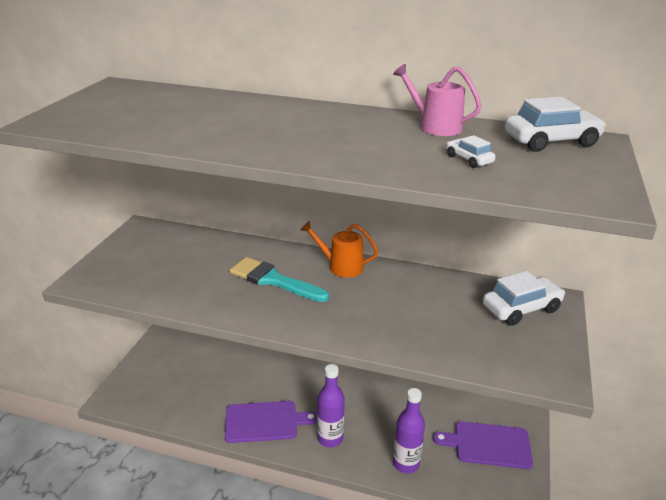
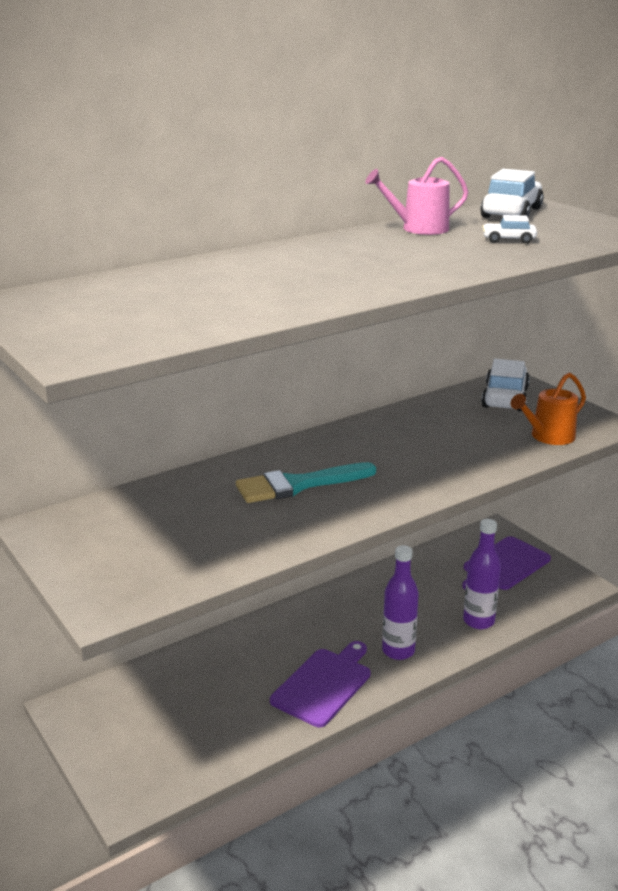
camera: 50 degrees left, 5 degrees down
orange watering can [301,221,379,278] -> orange watering can moved to [511,373,586,445]

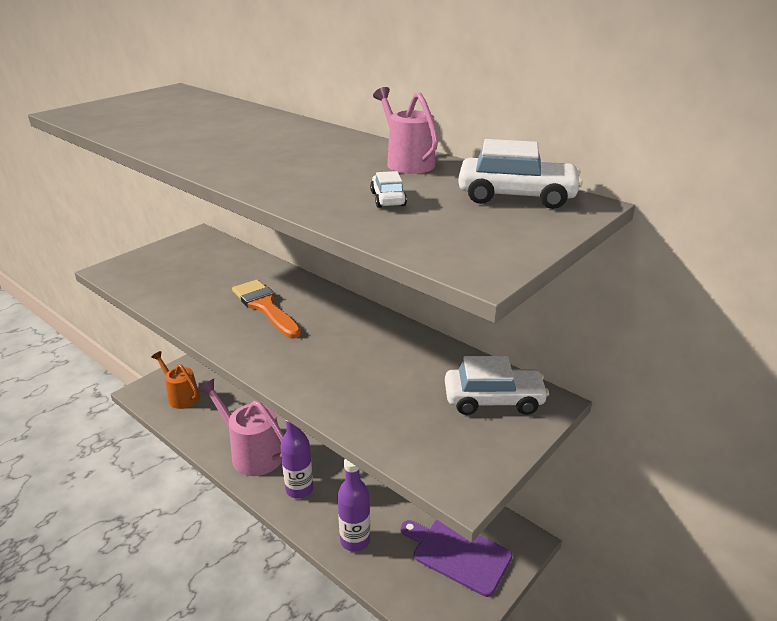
camera: 75 degrees right, 5 degrees up
turquoise brush [236,462,376,503] -> orange brush [232,280,301,339]
purple cutting board [270,641,371,727] -> pink watering can [198,379,284,476]
orange watering can [511,373,586,445] -> orange watering can moved to [151,351,200,409]

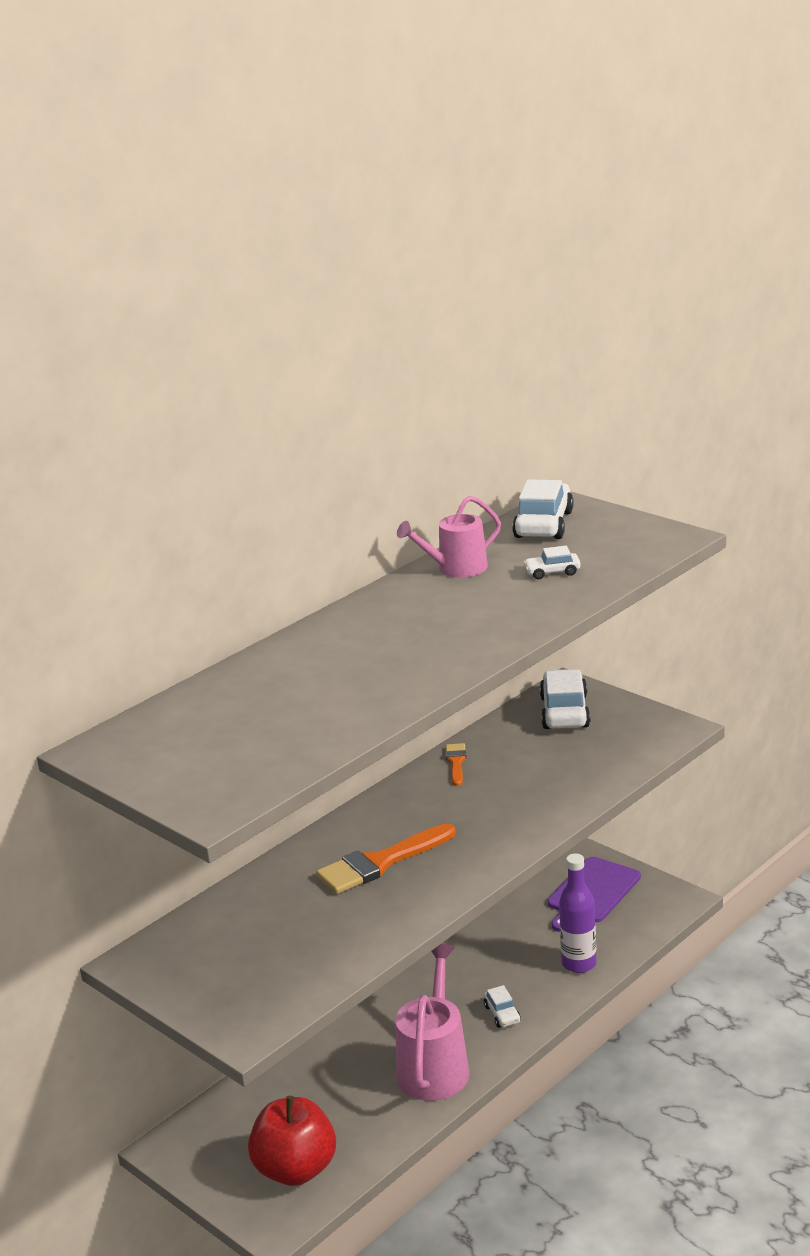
camera: 85 degrees left, 5 degrees down
orange watering can [151,351,200,409] -> red apple [248,1096,336,1186]
pink watering can [198,379,284,476] -> pink watering can turned 150 degrees clockwise [395,944,469,1101]
purple bottle [280,419,313,499] -> white car [484,985,521,1028]
none -> orange brush [445,743,466,786]

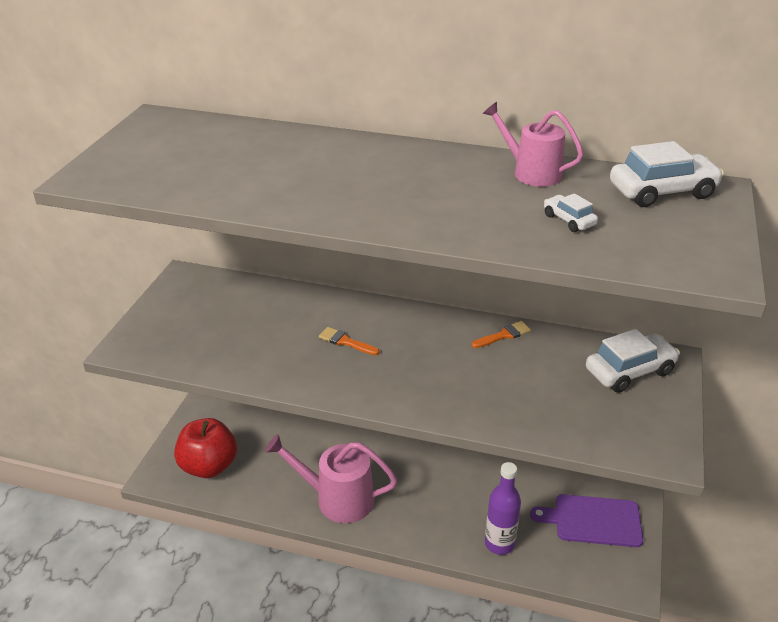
camera: 60 degrees right, 10 degrees up
orange brush [316,823,456,894] -> orange brush [319,327,379,355], size x0.53
pink watering can [395,944,469,1101] -> pink watering can turned 150 degrees counterclockwise [265,434,397,523]
white car [484,985,521,1028] -> none

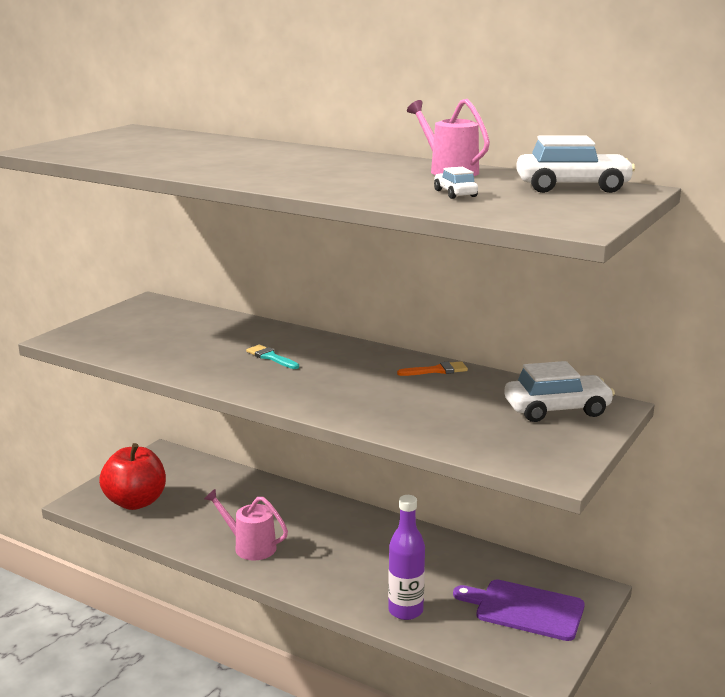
camera: 15 degrees right, 15 degrees down
pink watering can [265,434,397,523] -> pink watering can [204,489,288,561], size x0.66
orange brush [319,327,379,355] -> turquoise brush [246,345,299,369]

